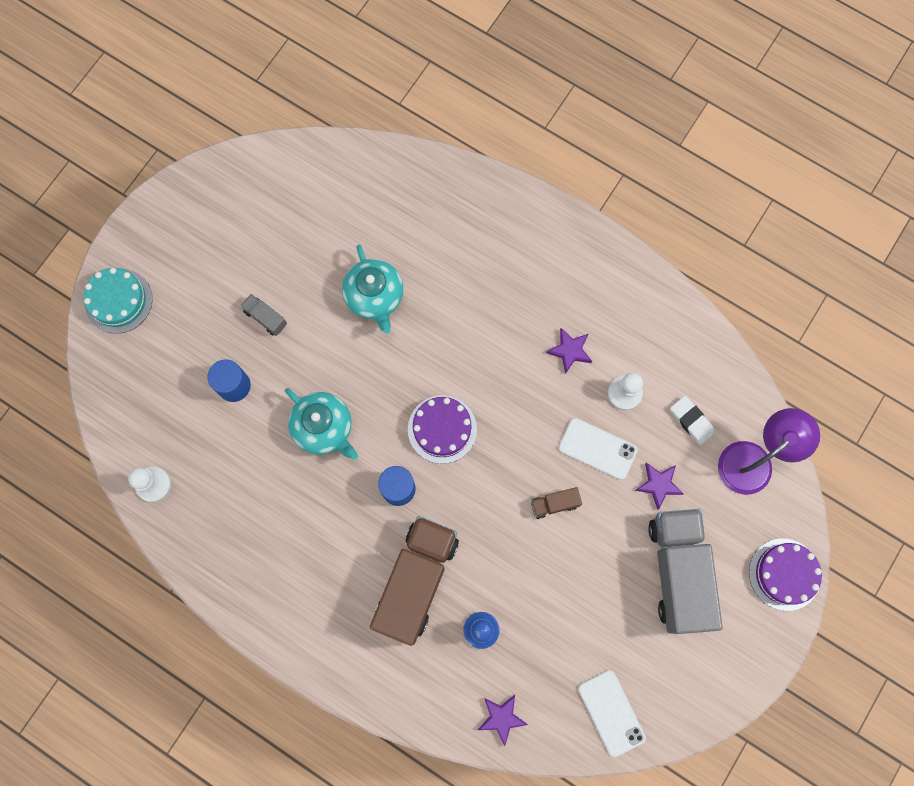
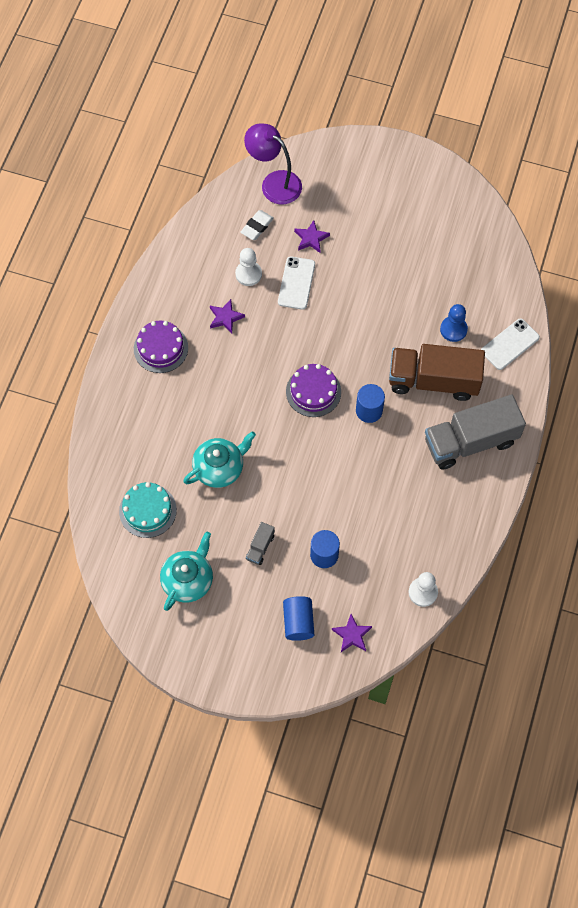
camera: 105 degrees left, 10 degrees down
turquoise cake [83,268,152,334] -> turquoise cake moved to [119,482,177,538]
turquoise teapot [285,388,358,460] -> turquoise teapot moved to [160,532,213,611]
purple star [478,695,528,746] -> purple star moved to [332,614,372,652]
brown truck [531,487,582,519] -> none
white phone [578,670,646,757] -> white phone moved to [481,319,540,370]
grey truck [648,509,723,634] -> grey truck moved to [425,394,526,470]
purple cake [749,538,822,611] -> purple cake moved to [134,320,188,373]
none -> blue cylinder [283,596,314,641]

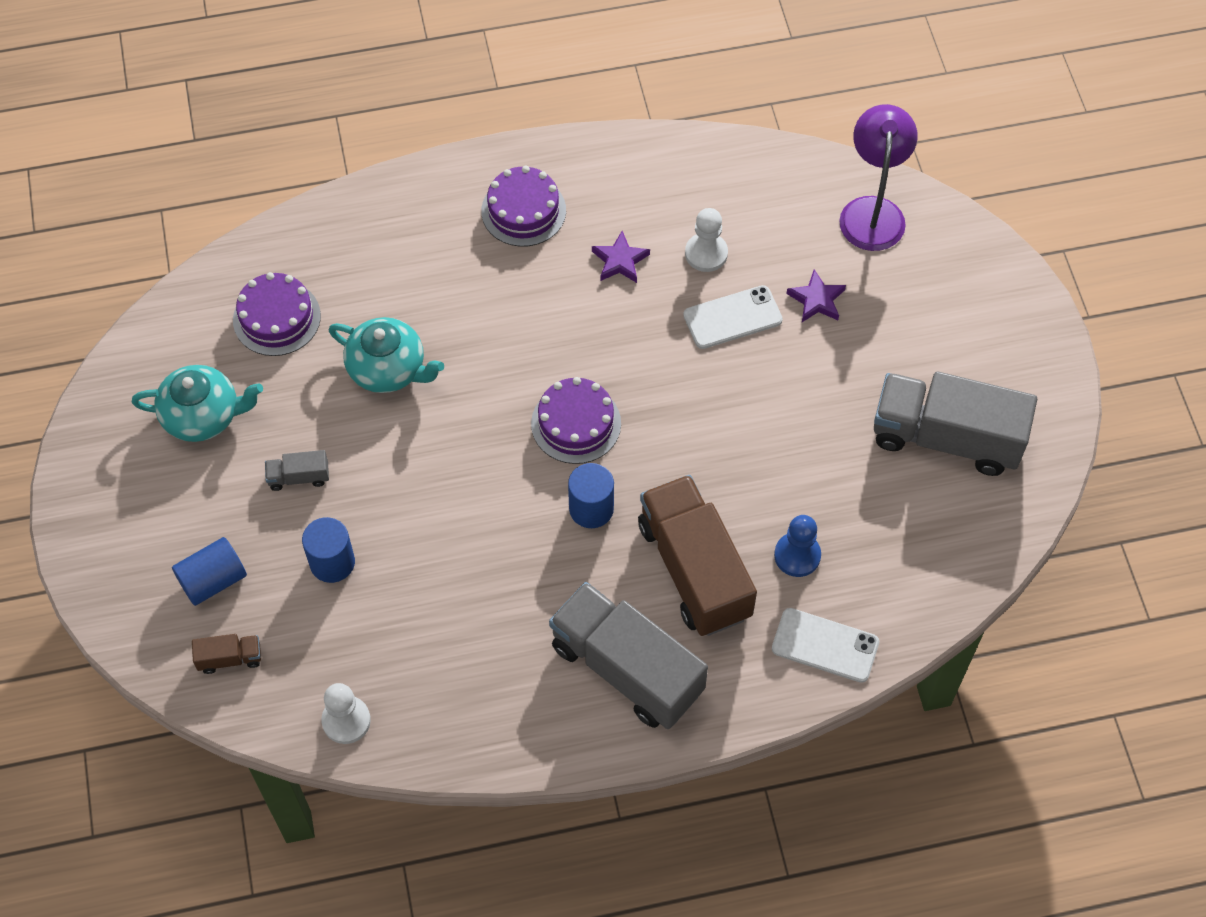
camera: 60 degrees right, 5 degrees down
turquoise cake [119,482,177,538] -> purple cake [233,272,321,356]
white eraser [240,210,274,240] -> none
purple star [332,614,372,652] -> brown truck [192,634,261,674]
none -> grey truck [874,371,1037,476]

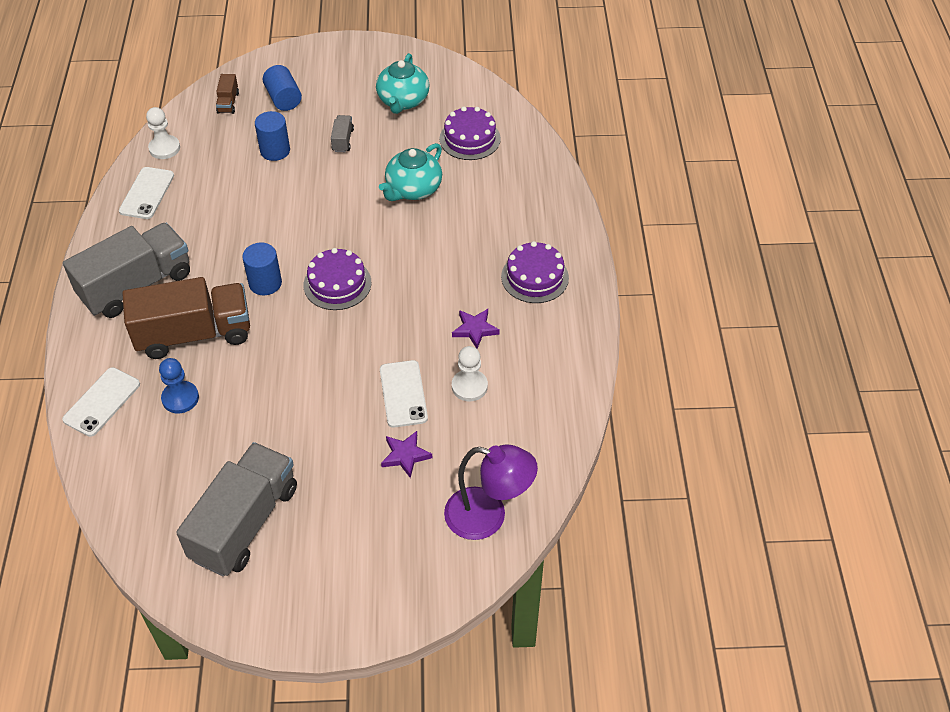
camera: 100 degrees right, 10 degrees down
none -> white phone [119,167,174,219]

